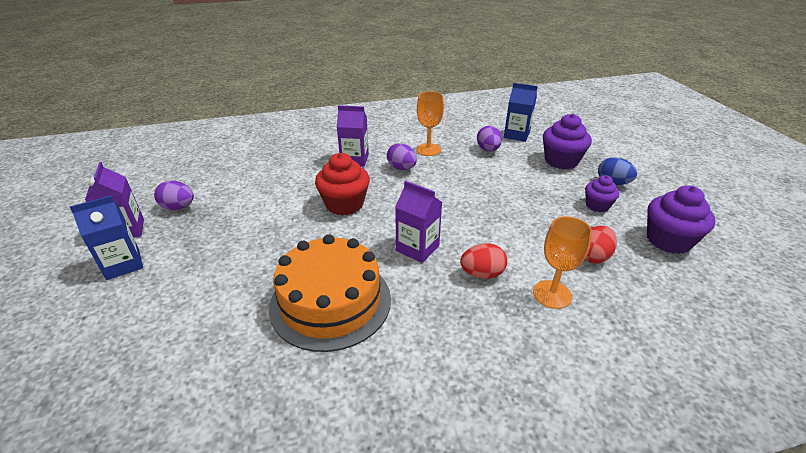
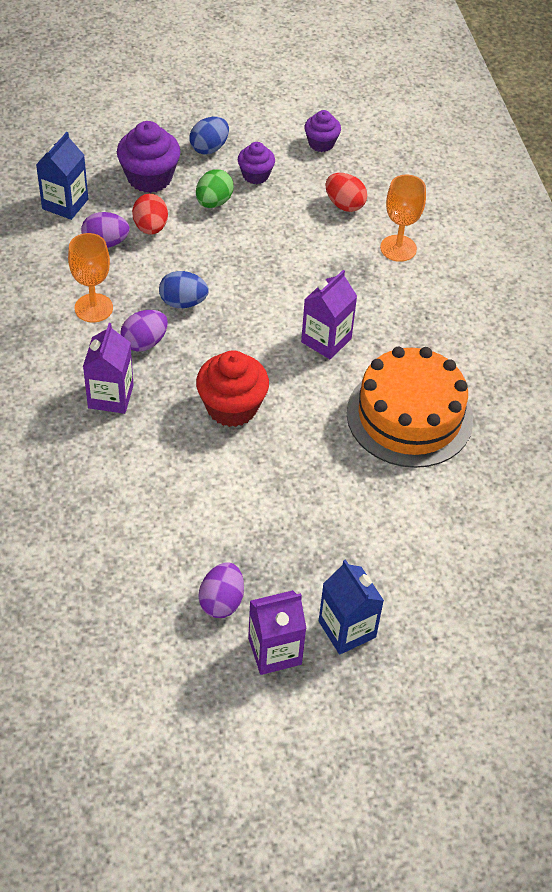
camera: 90 degrees left, 15 degrees up
red egg [460,243,507,279] -> red egg moved to [132,194,168,235]
purple cupcake [647,185,716,254] -> purple cupcake [304,110,341,152], size x0.60
none -> blue egg [159,271,209,308]
none -> green egg [196,169,233,208]

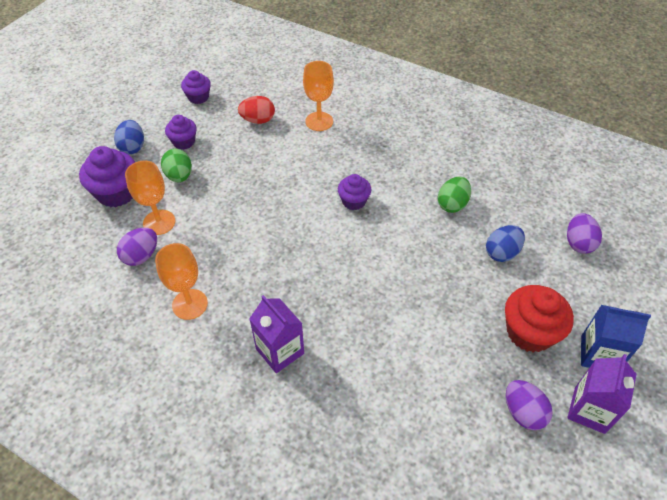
camera: 45 degrees left, 0 degrees up
blue carton [36,132,88,220] -> none
purple egg [120,310,168,352] -> purple egg moved to [567,213,602,254]
red egg [132,194,168,235] -> orange goblet [125,160,175,235]
blue egg [159,271,209,308] -> blue egg moved to [486,225,525,262]
red cupcake [196,350,269,427] -> red cupcake moved to [505,285,574,352]
purple carton [301,270,357,359] -> purple cupcake [338,174,371,210]
orange cake [347,347,473,468] -> green egg [438,177,471,213]

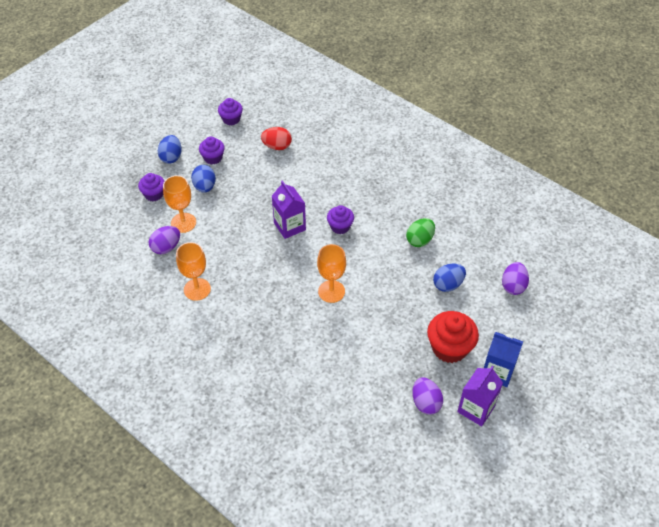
camera: 10 degrees right, 0 degrees up
purple cupcake [79,146,135,207] -> purple cupcake [138,173,164,201], size x0.60
green egg [161,149,192,182] -> blue egg [191,165,216,193]
purple carton [249,295,304,373] -> purple carton moved to [272,180,306,239]
orange goblet [303,61,334,131] -> orange goblet moved to [317,244,346,303]

